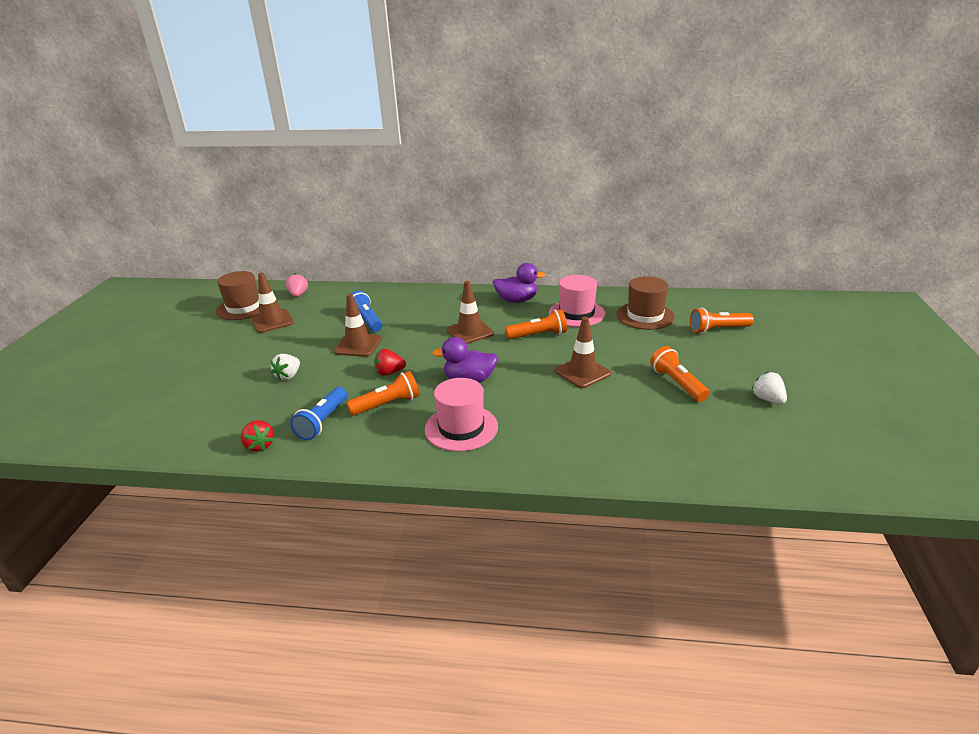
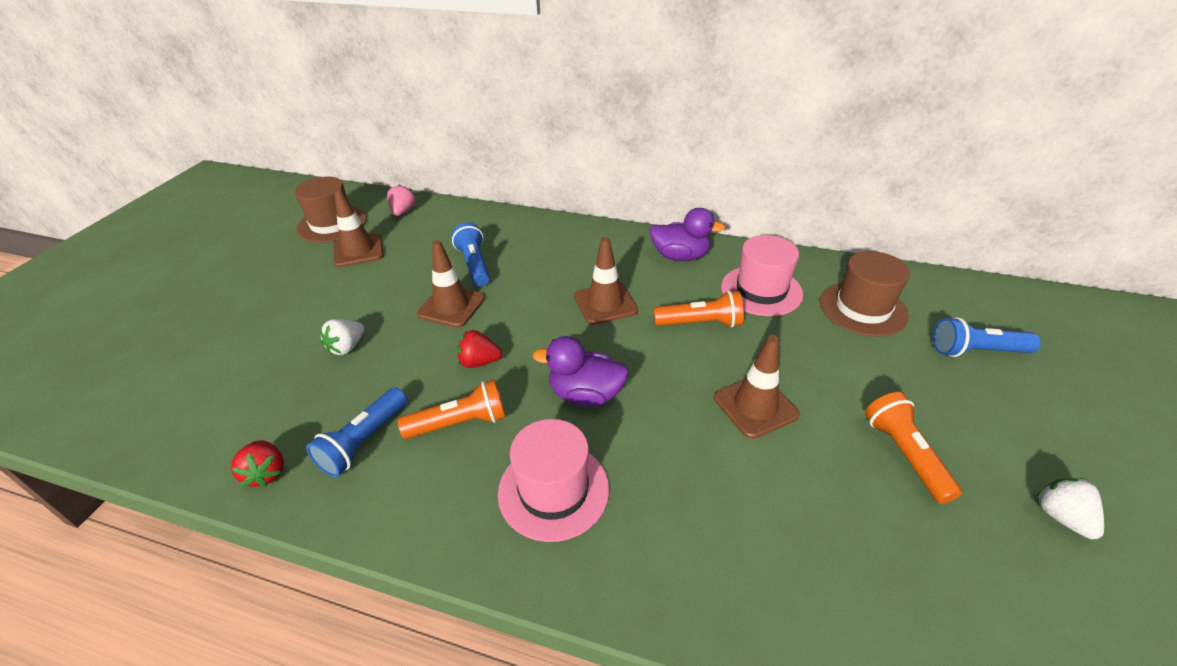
camera: 10 degrees right, 10 degrees up
orange flashlight [690,308,754,334] -> blue flashlight [933,317,1041,357]

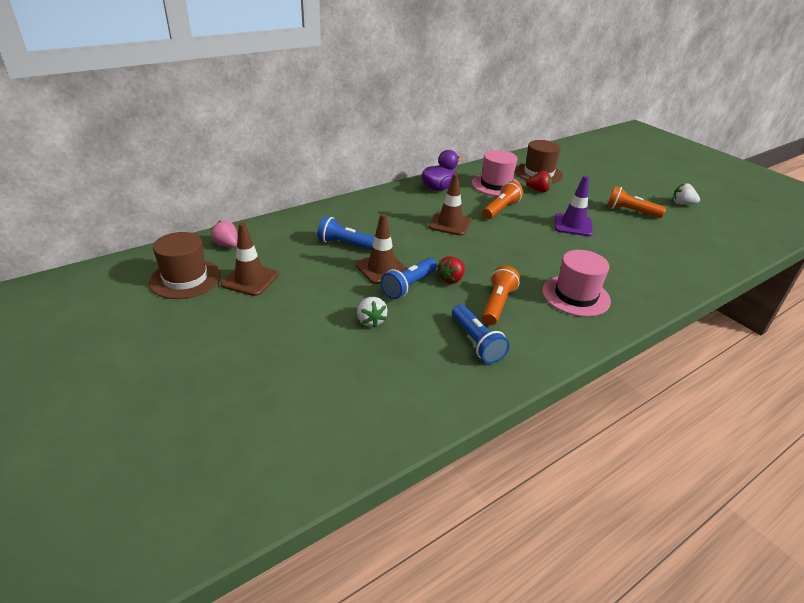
camera: 55 degrees left, 5 degrees down
red strawberry [231,440,284,487] -> red strawberry moved to [526,171,552,192]
purple duck [533,336,629,407] -> none
brown traffic cone [714,335,800,439] -> purple traffic cone [555,176,593,236]
blue flashlight [933,317,1041,357] -> blue flashlight moved to [381,258,437,299]

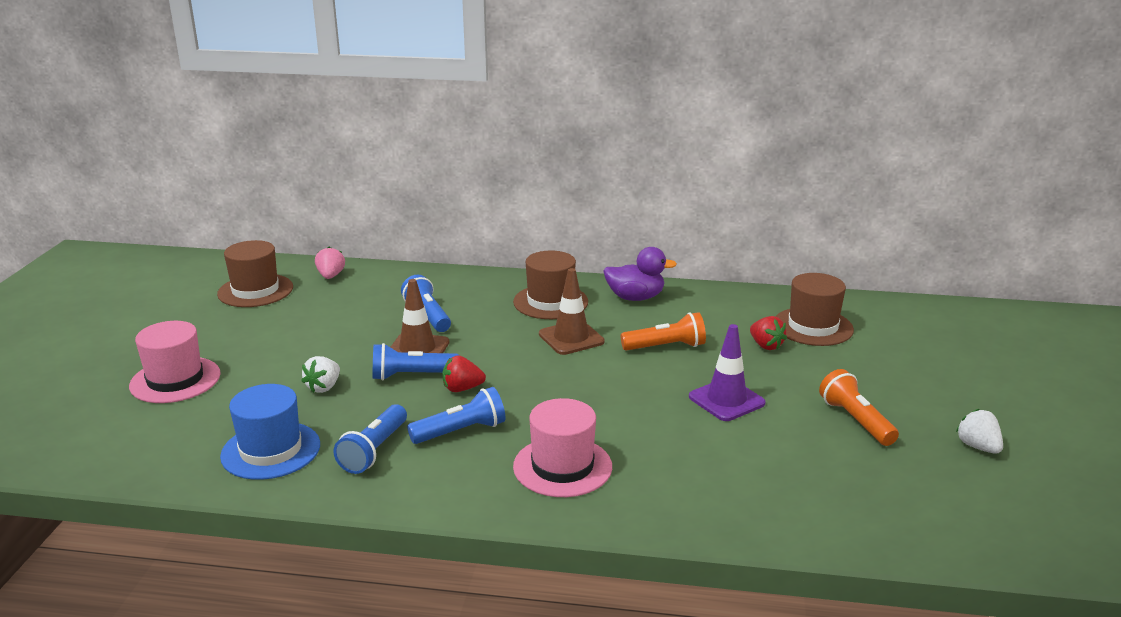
camera: 45 degrees right, 10 degrees down
brown traffic cone [221,223,279,296] -> none
pink hat [472,150,521,196] -> pink hat moved to [129,321,221,403]
orange flashlight [482,266,520,325] -> blue flashlight [407,387,505,444]
none -> blue hat [220,384,320,480]
none -> brown hat [513,251,588,319]

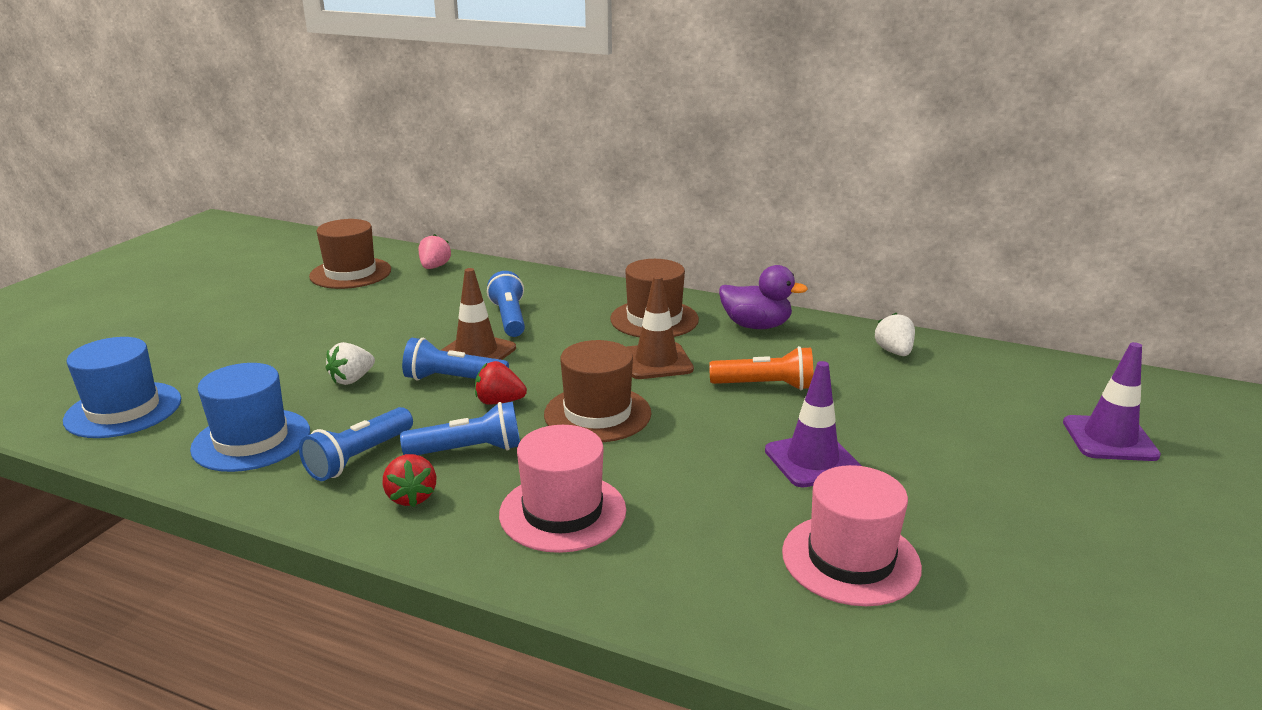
camera: 15 degrees right, 0 degrees up
pink hat [129,321,221,403] -> pink hat moved to [782,465,922,606]
red strawberry [750,316,787,350] -> red strawberry moved to [383,454,436,507]
brown hat [775,273,854,346] -> brown hat moved to [544,340,651,442]
orange flashlight [819,369,899,446] -> none
white strawberry [956,409,1003,454] -> white strawberry moved to [874,313,915,356]
none -> blue hat [63,337,181,438]
none -> purple traffic cone [1063,342,1161,461]

